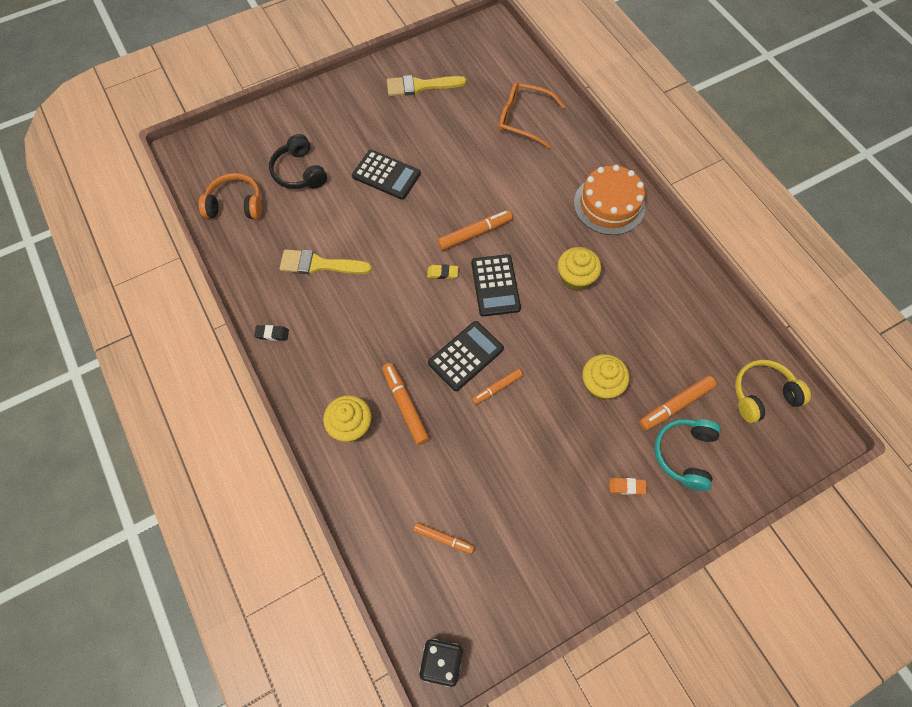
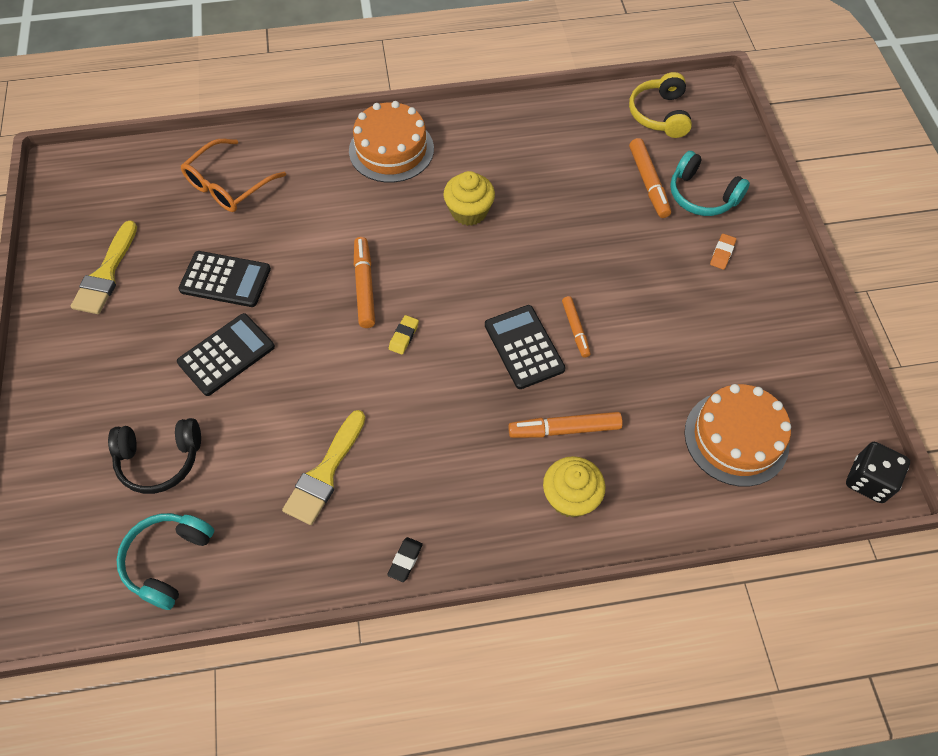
camera: 70 degrees left, 5 degrees down
orange headphones [199,173,262,219] -> turquoise headphones [117,513,214,610]
orange marker [413,522,474,554] -> orange cake [684,384,791,486]
black calculator [471,254,521,316] -> black calculator moved to [178,251,271,307]
yellow cupcake [582,354,629,400] -> none

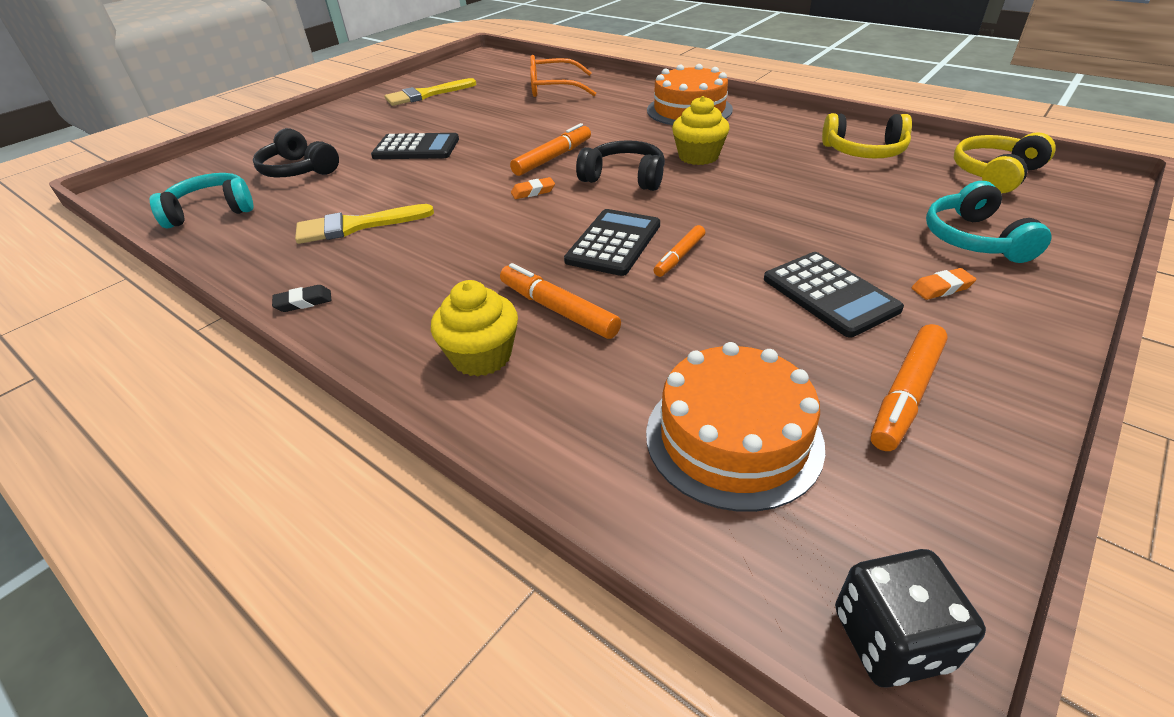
camera: 50 degrees right, 20 degrees down
black calculator [178,251,271,307] -> black calculator moved to [764,252,904,337]
yellow eraser [389,315,419,355] -> orange eraser [511,177,555,199]
orange marker [629,138,671,218] -> orange marker moved to [871,324,948,451]
none -> black headphones [576,140,665,191]
none -> yellow headphones [822,113,912,158]

